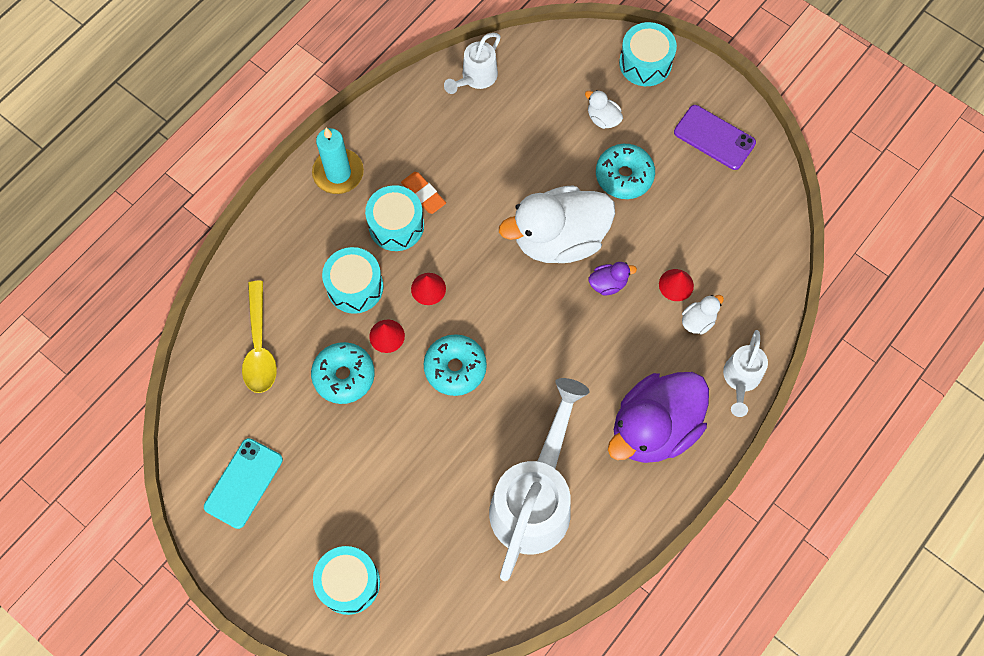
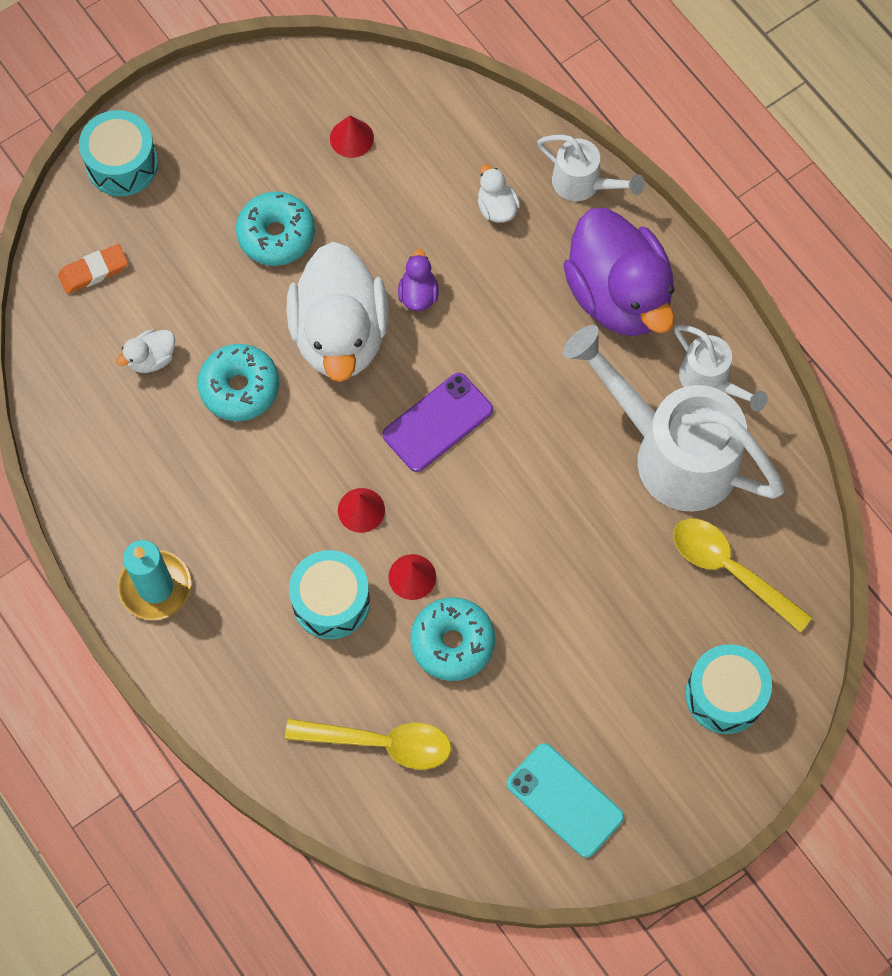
camera: 75 degrees left, 0 degrees up
turquoise drum [365,185,424,251] -> none
orange eraser [401,172,446,214] -> orange eraser moved to [58,244,128,294]
turquoise donut [424,334,487,396] -> turquoise donut moved to [198,344,279,421]
white watering can [444,33,501,94] -> white watering can moved to [674,325,768,411]
white duck [585,90,623,129] -> white duck moved to [116,330,175,373]
red cone [659,269,694,301] -> red cone moved to [330,115,374,158]
purple phone [674,105,756,170] -> purple phone moved to [382,373,493,472]
none -> yellow spoon [673,518,812,633]

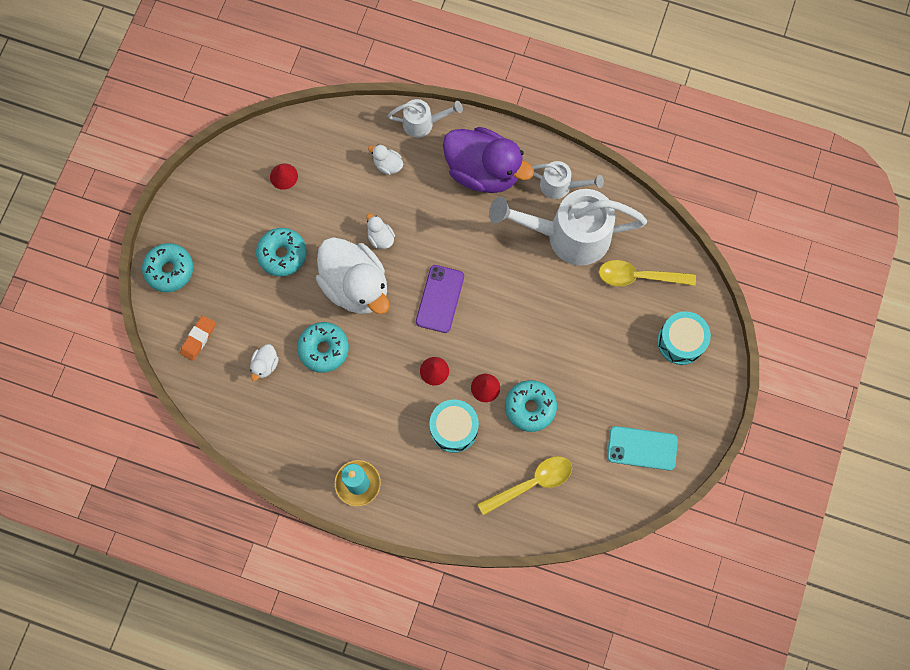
camera: 35 degrees left, 5 degrees up
turquoise drum [79,110,158,196] -> turquoise donut [142,243,193,292]
purple duck [398,249,439,311] -> white duck [366,213,395,249]

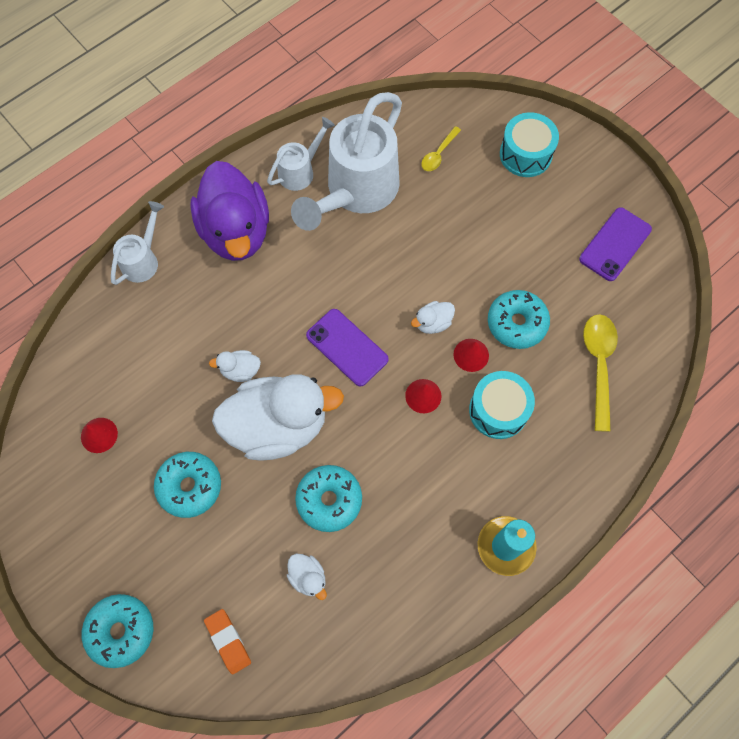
camera: 60 degrees left, 5 degrees down
white duck [368,144,403,175] -> white duck moved to [411,301,455,334]
purple duck [443,127,534,193] -> purple duck turned 105 degrees clockwise [190,161,269,261]
yellow spoon [599,260,696,286] -> yellow spoon [421,126,461,171], size x0.57
turquoise phone [607,426,678,470] -> purple phone [579,207,652,281]

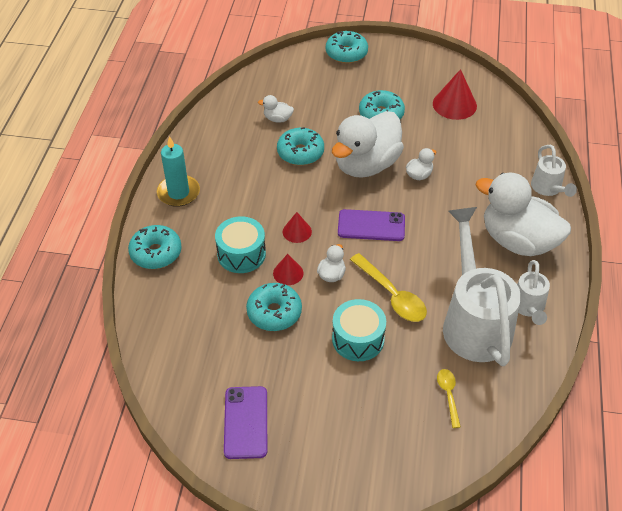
camera: 140 degrees right, 20 degrees down
red cone [81,418,118,453] -> red cone [433,69,477,120], size x1.71
purple duck [190,161,269,261] -> white duck [476,173,571,256]
orange eraser [204,609,251,674] -> none
turquoise drum [500,112,559,177] -> turquoise drum moved to [332,299,386,361]
yellow spoon [583,314,618,432] -> yellow spoon moved to [350,253,427,322]
none -> turquoise donut [128,225,182,269]

